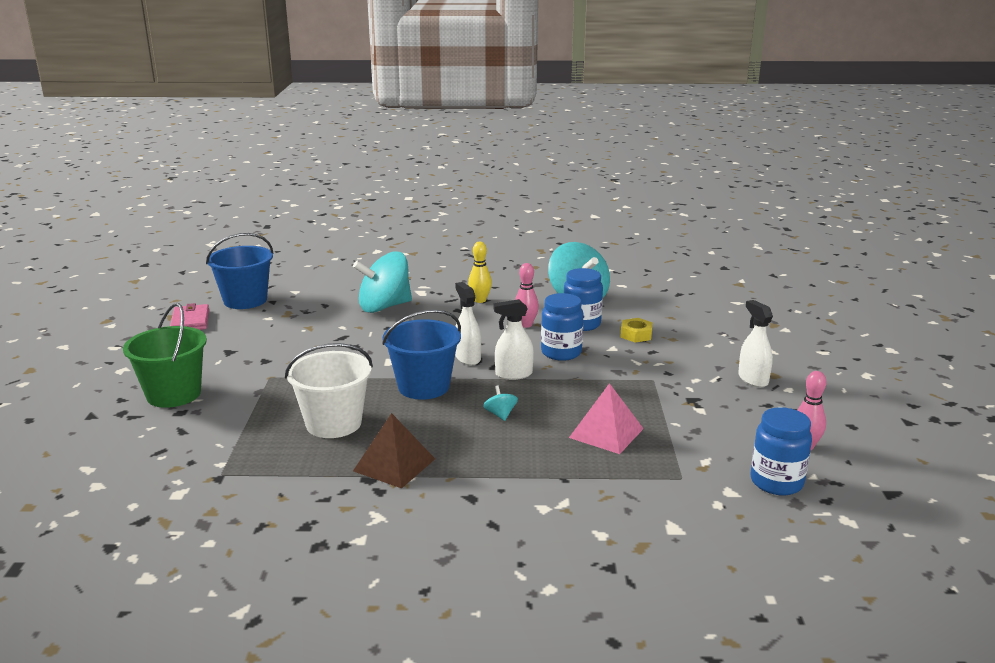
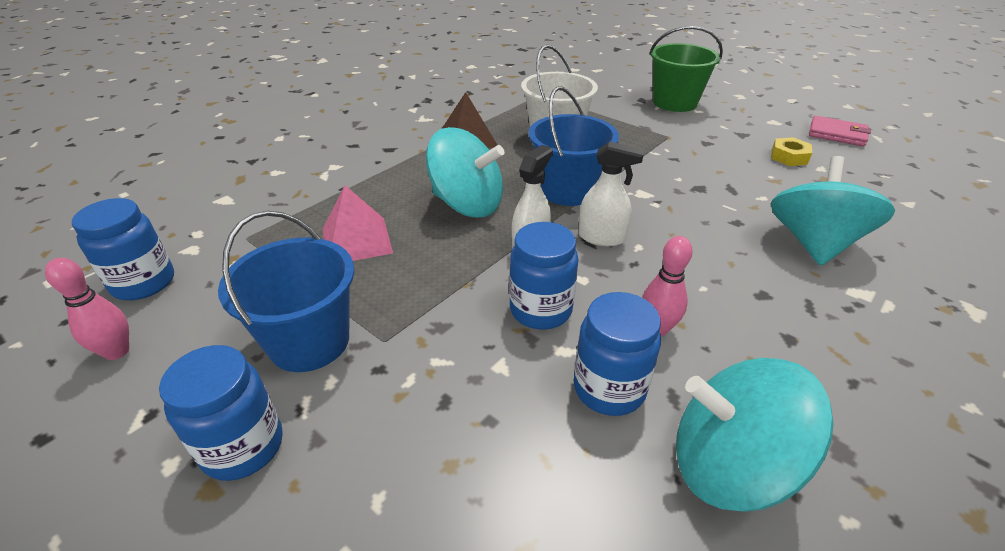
camera: 130 degrees right, 15 degrees up
blue bucket [206,233,273,309] -> blue bucket moved to [218,211,354,372]
yellow bowling pin [468,242,492,303] -> none
turquoise spinning top [483,386,518,421] -> turquoise spinning top [426,127,505,217], size x2.47
yellow nut [620,318,653,343] -> yellow nut moved to [771,137,812,166]
white spray bottle [738,300,773,387] -> blue jar [159,345,283,481]

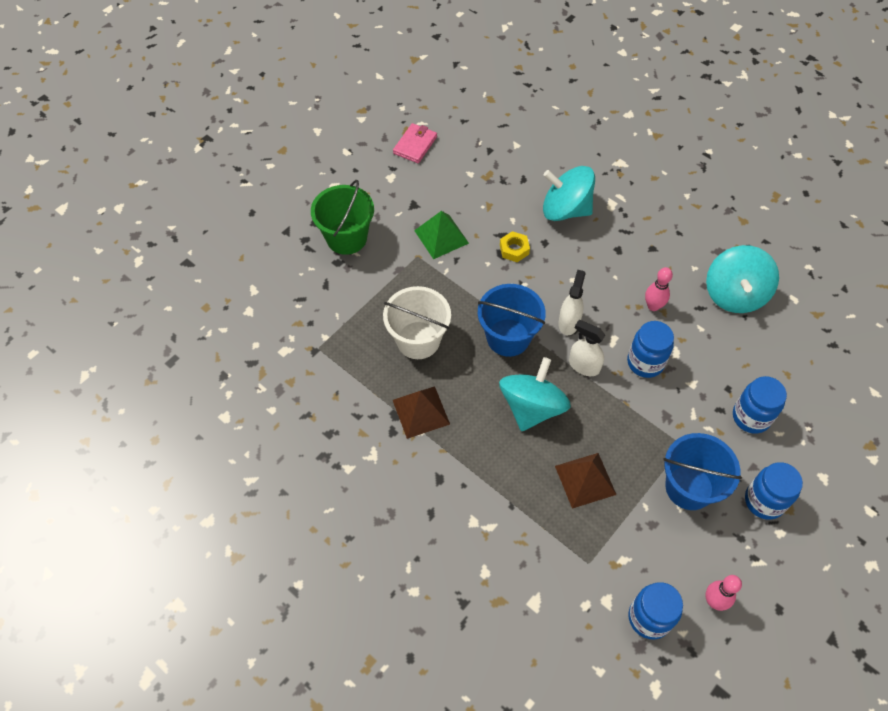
camera: 90 degrees left, 20 degrees up
pink pyramid [323,185,393,261] -> brown pyramid [555,453,617,509]
blue jar [574,292,661,416] -> blue jar moved to [733,376,787,434]
yellow nut [771,137,812,166] -> yellow nut moved to [500,231,530,262]
none -> green pyramid [414,211,469,259]

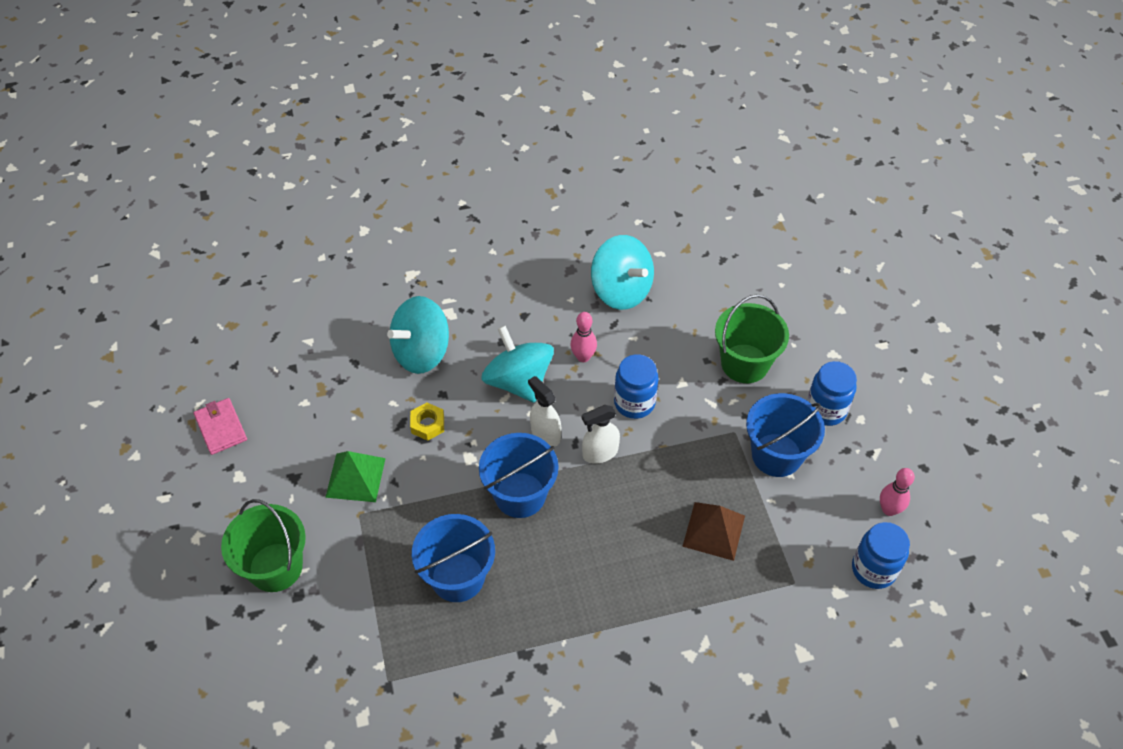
camera: 55 degrees left, 5 degrees down
white bucket [383,286,451,359] -> blue bucket [412,514,495,602]
brown pyramid [393,386,450,439] -> none
turquoise spinning top [499,357,571,431] -> turquoise spinning top moved to [481,326,554,403]
blue jar [733,376,787,434] -> green bucket [715,294,789,383]

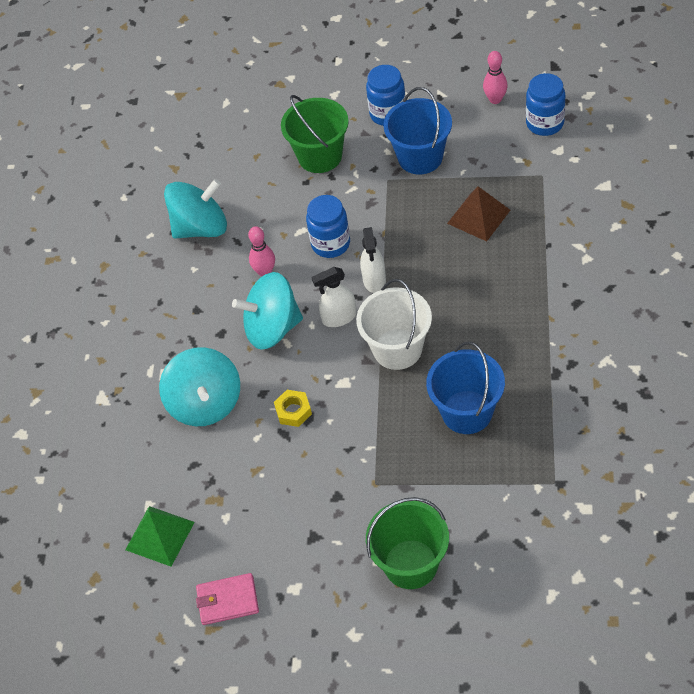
camera: 65 degrees left, 0 degrees up
green pyramid [325,451,386,502] -> green pyramid moved to [125,506,195,567]
blue bucket [479,433,559,518] -> white bucket [356,279,432,370]

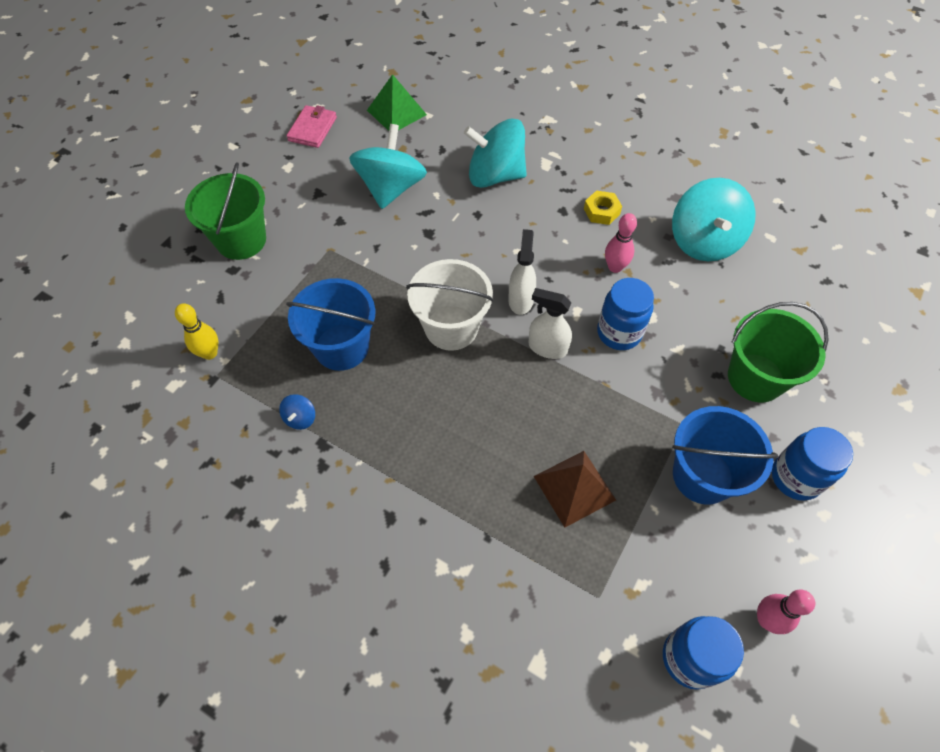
camera: 110 degrees right, 5 degrees up
turquoise spinning top [232,272,303,350] -> turquoise spinning top moved to [349,124,427,209]
yellow nut [274,390,312,427] -> yellow nut moved to [584,190,622,225]
none -> yellow bowling pin [175,303,218,360]
none -> blue spinning top [279,394,315,430]

